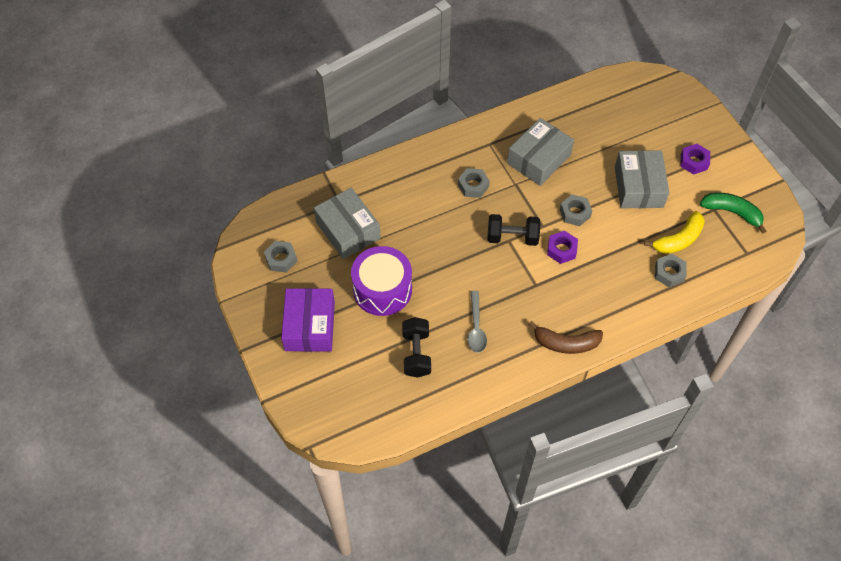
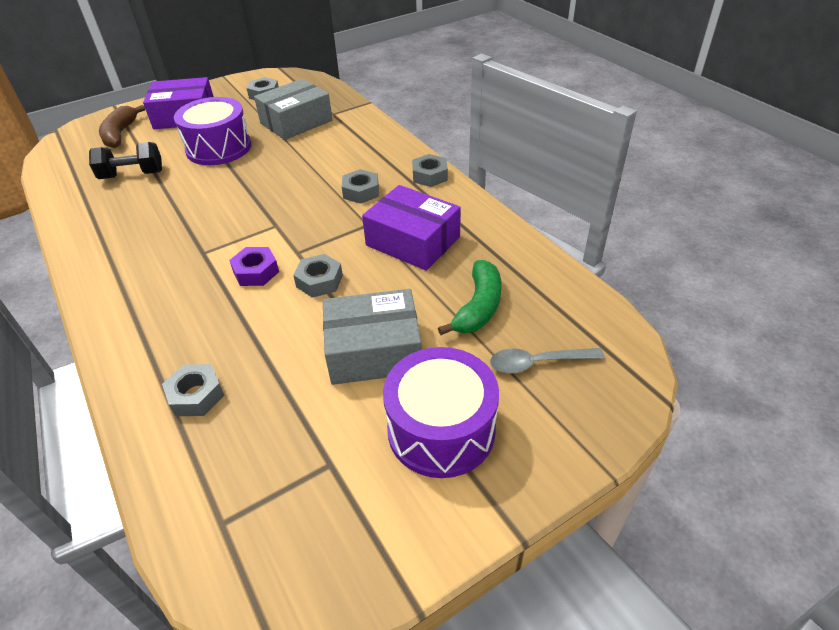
camera: 85 degrees right, 15 degrees down
grey spoon [467,291,487,353] -> grey spoon moved to [490,348,605,374]
black dumbbell [488,214,540,246] -> none
grey box [507,118,574,186] -> purple box [362,185,461,271]
brown banana [528,321,603,354] -> brown banana moved to [99,105,145,148]
yellow banana [644,211,705,254] -> none
purple nut [680,144,710,174] -> purple drum [383,347,499,478]
green banana [700,192,766,234] -> green banana moved to [438,260,501,335]
none -> grey nut [412,154,448,187]

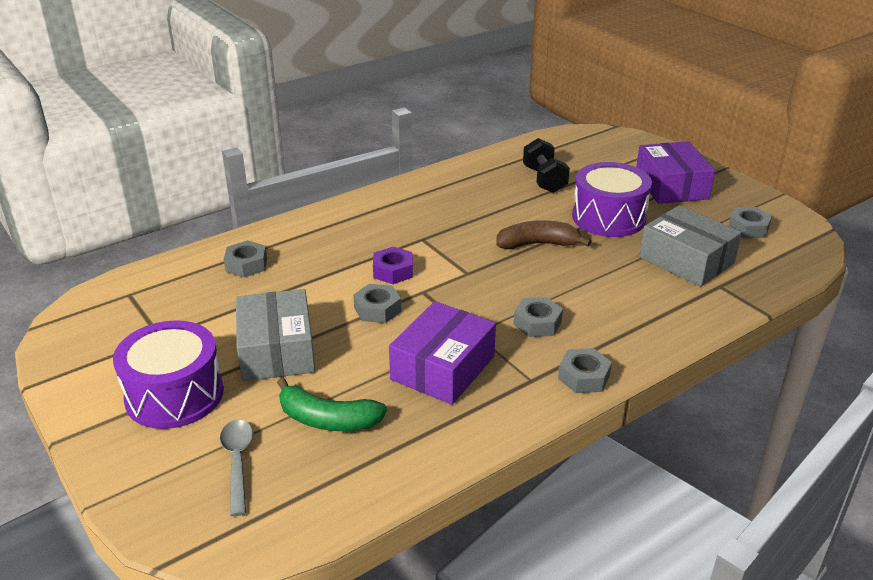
camera: 85 degrees right, 10 degrees down
brown banana [99,105,145,148] -> brown banana moved to [496,220,592,249]

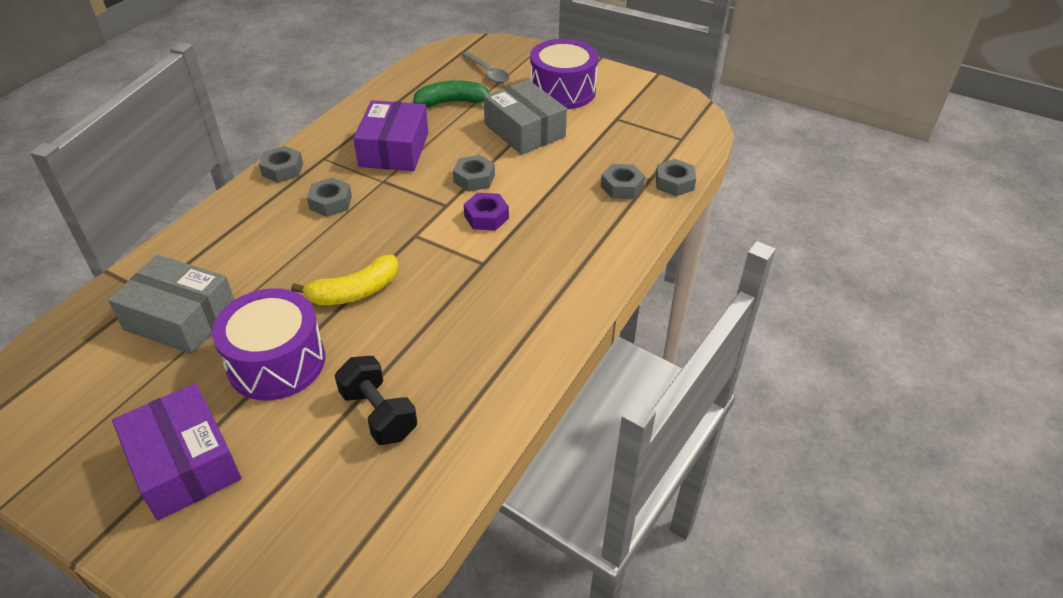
camera: 155 degrees right, 10 degrees up
brown banana [496,220,592,249] -> yellow banana [291,254,399,305]
grey nut [729,207,772,239] -> grey nut moved to [656,159,696,196]

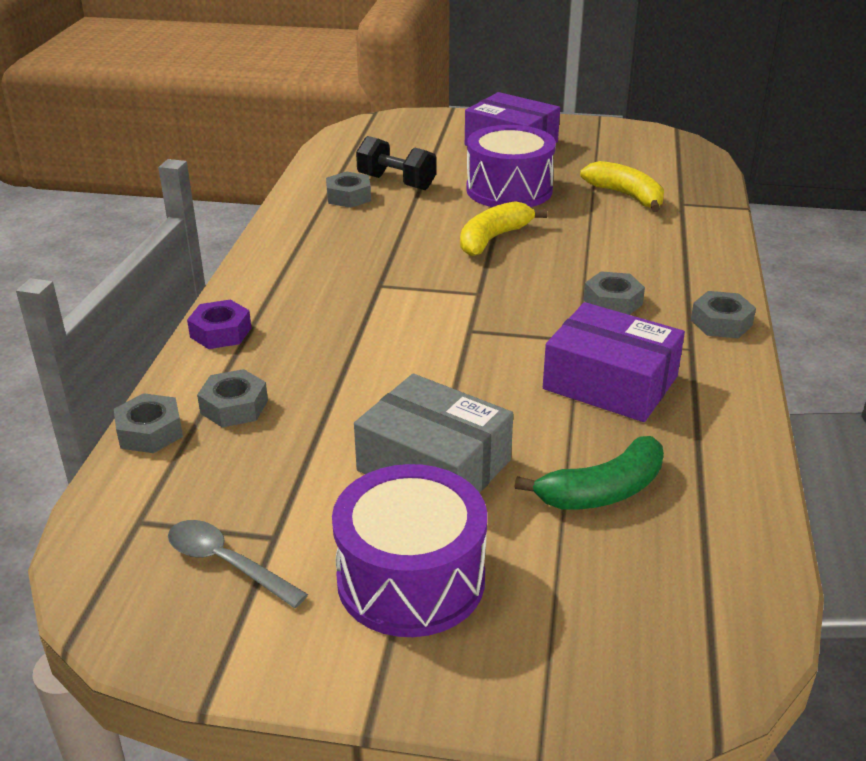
camera: 160 degrees right, 10 degrees down
grey box [108,255,235,354] -> yellow banana [580,161,664,212]
purple box [353,100,428,171] -> purple box turned 45 degrees counterclockwise [543,302,685,422]
grey nut [453,155,495,192] -> grey nut moved to [326,171,371,208]
grey spoon [461,51,509,83] -> grey spoon moved to [168,520,308,608]
purple nut [464,193,509,231] -> purple nut moved to [187,300,252,349]

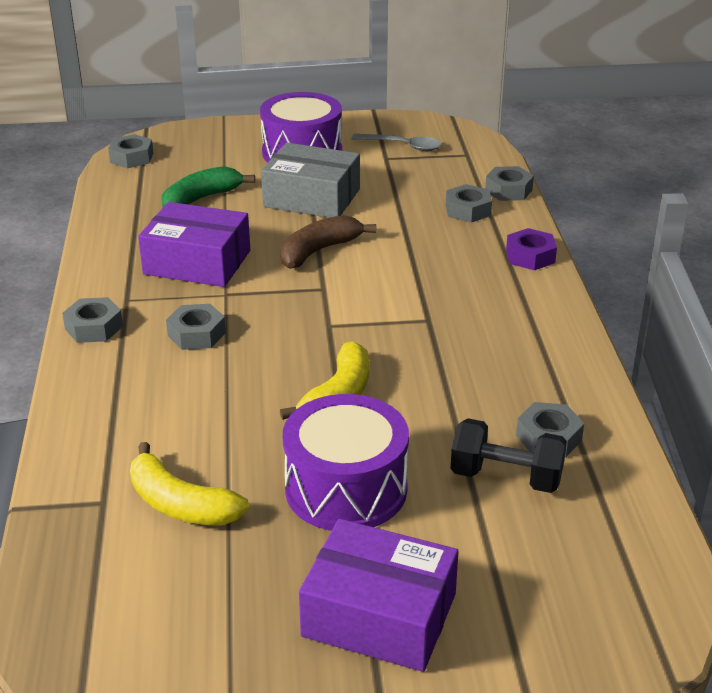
camera: 165 degrees right, 0 degrees up
none -> grey nut [108,134,153,168]
none -> brown banana [280,215,376,269]

